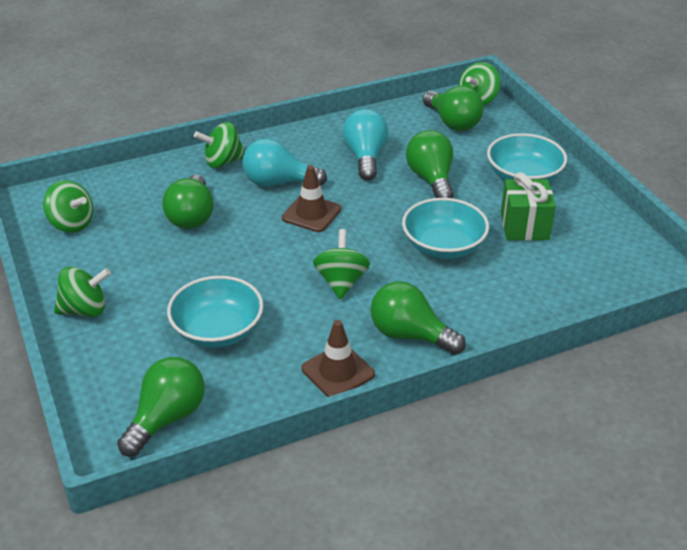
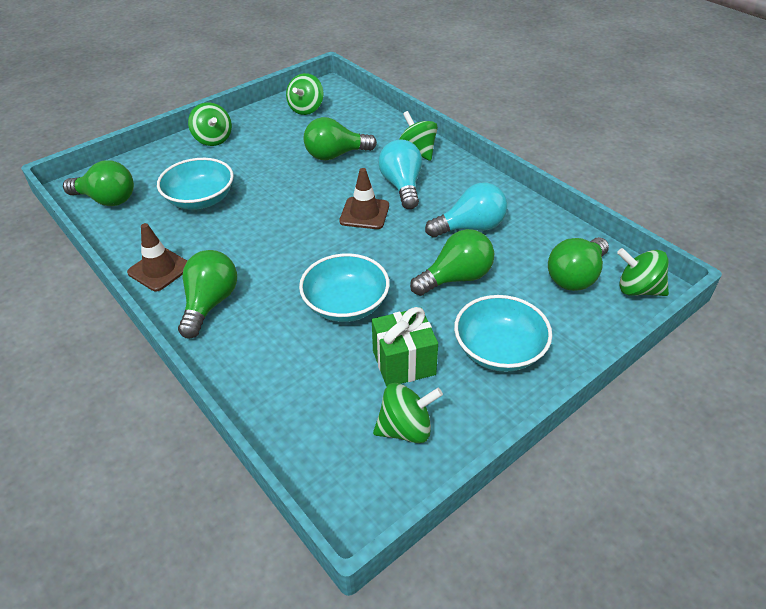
camera: 75 degrees right, 5 degrees up
green spinning top [313,229,370,300] -> green spinning top moved to [373,383,443,443]

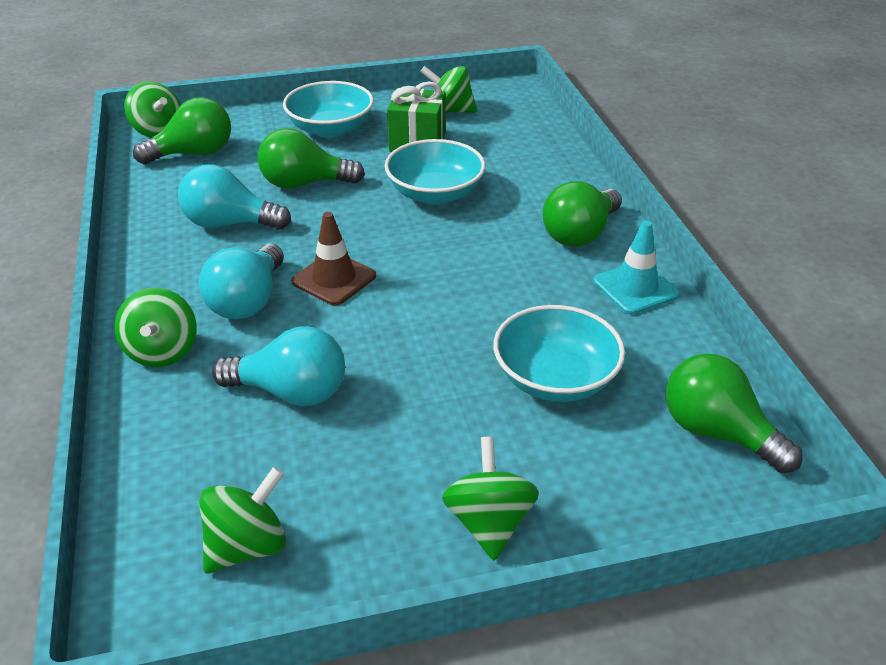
camera: 155 degrees left, 5 degrees down
brown traffic cone [127,223,187,291] -> turquoise traffic cone [593,221,679,315]
green light bulb [304,117,377,160] -> turquoise light bulb [212,326,345,406]

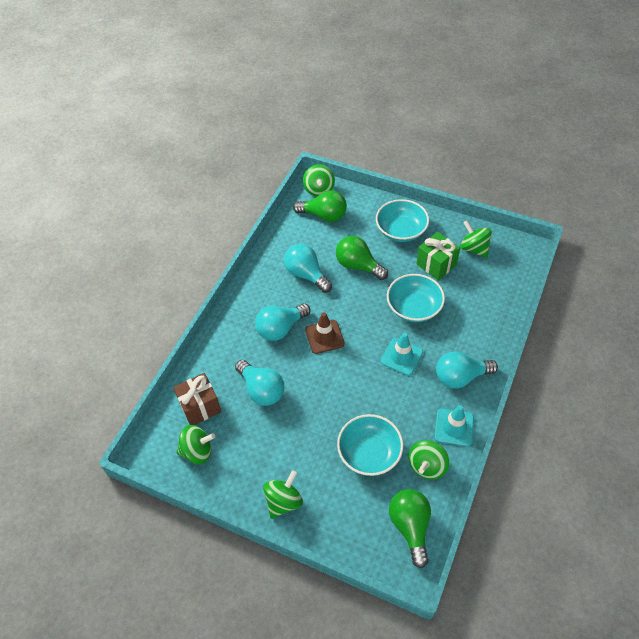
camera: 40 degrees right, 15 degrees up
green spinning top [115,288,197,367] -> green spinning top moved to [408,440,449,479]
green light bulb [542,181,622,247] -> turquoise light bulb [436,351,498,389]
none -> brown gift [173,373,222,425]
none -> turquoise traffic cone [381,333,423,376]

